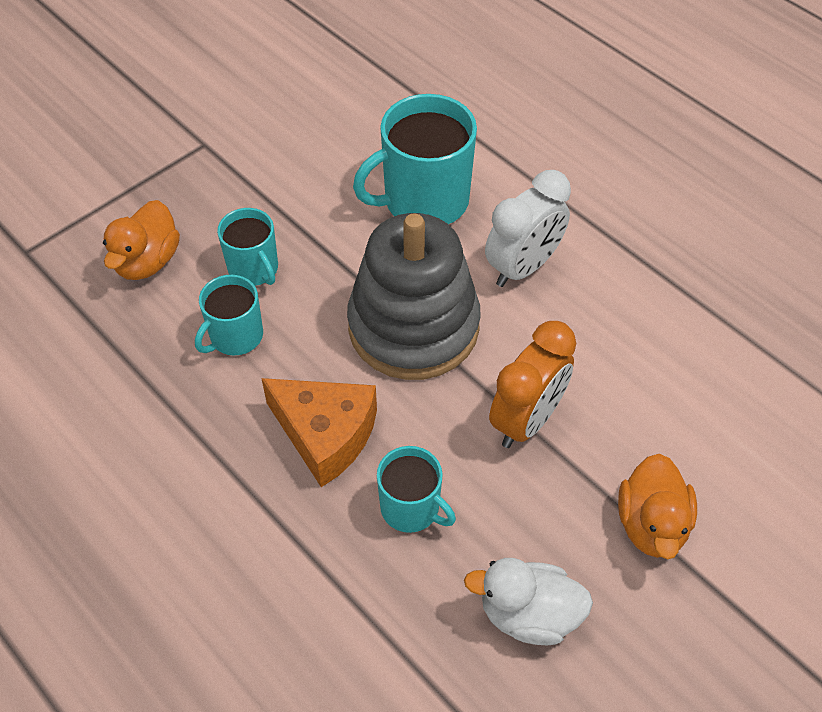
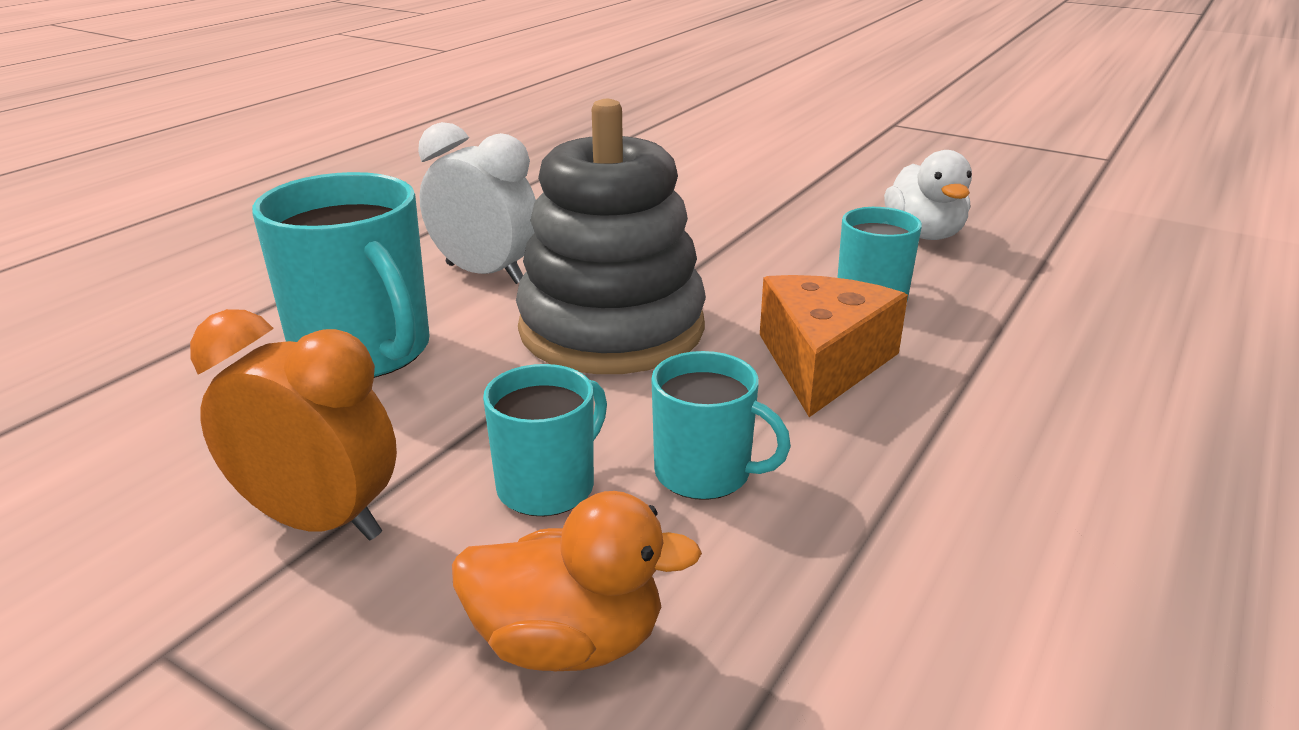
camera: 105 degrees left, 25 degrees down
orange clock [489,321,576,448] -> orange clock moved to [190,309,397,540]
orange duck [618,454,697,559] -> none

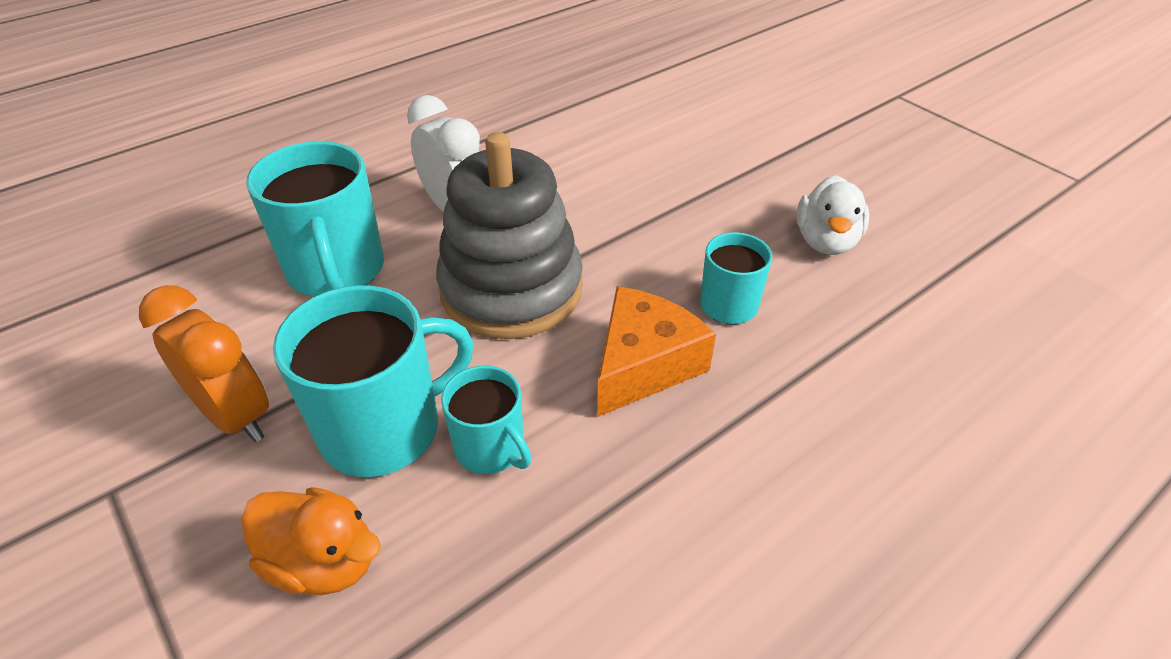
camera: 20 degrees right, 15 degrees up
turquoise mug [483,364,607,516] -> turquoise mug [273,285,474,477], size x1.74

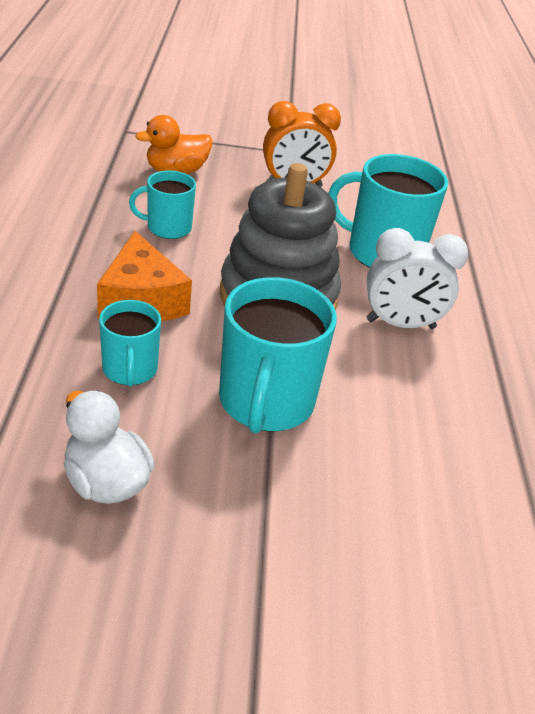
camera: 125 degrees right, 5 degrees down
turquoise mug [273,285,474,477] -> turquoise mug moved to [219,277,337,433]

